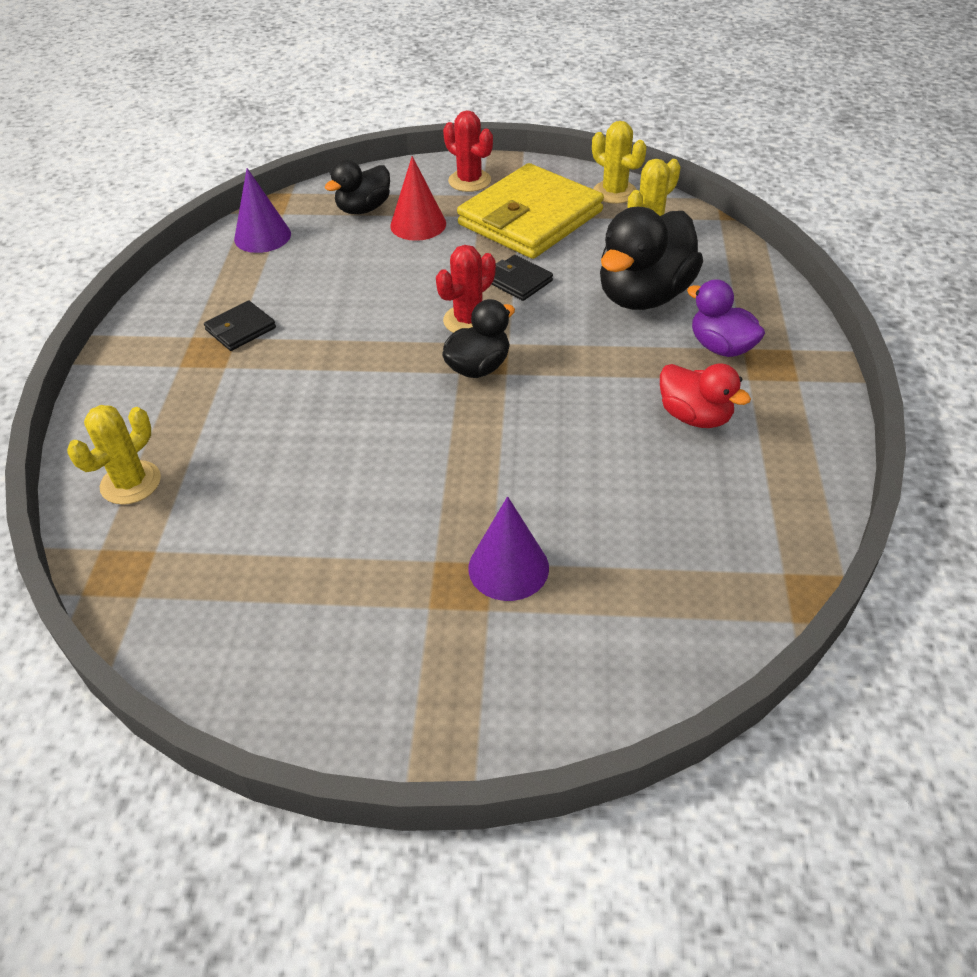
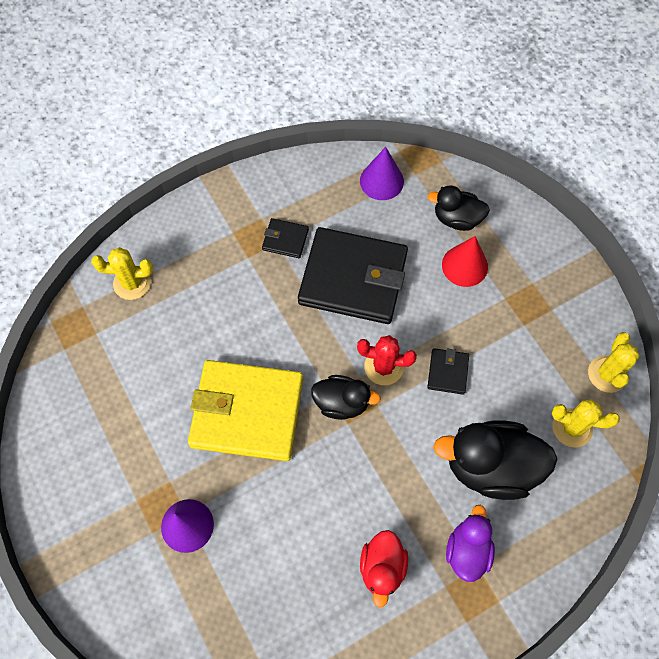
camera: 55 degrees right, 20 degrees up
red cactus [443,110,493,192] -> none
yellow wallet [457,163,604,259] -> yellow wallet moved to [188,360,303,461]
none -> black wallet [298,227,408,324]

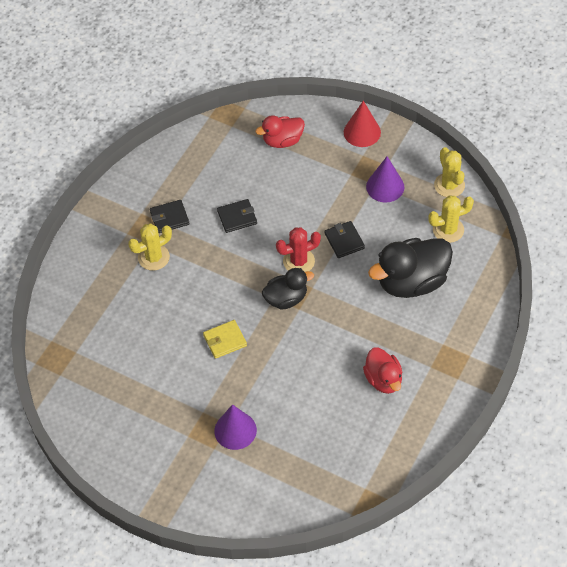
camera: 30 degrees left, 10 degrees down
yellow cactus [91,247,153,300] -> yellow cactus moved to [128,223,172,271]
yellow wallet [188,360,303,461] -> yellow wallet [203,320,247,359], size x0.43
black wallet [298,227,408,324] -> black wallet [217,199,257,233], size x0.43
purple cone [360,147,404,200] -> purple cone moved to [366,156,404,202]
black duck [427,185,490,231] -> red duck [255,115,305,148]
red cone [442,236,488,287] -> red cone moved to [344,101,381,147]
purple duck [446,505,495,582] -> none

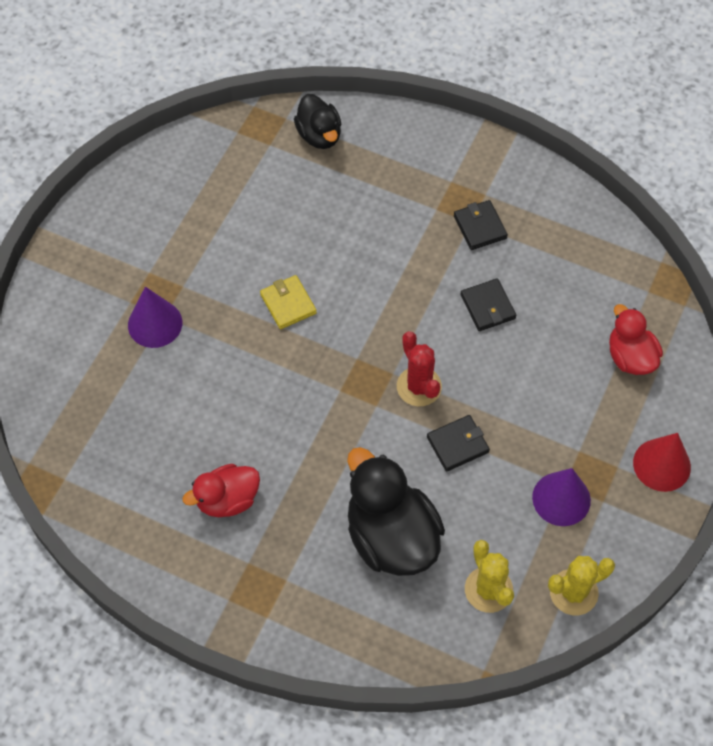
camera: 85 degrees right, 5 degrees up
yellow cactus [128,223,172,271] -> none
black duck [262,268,314,310] -> black duck moved to [294,94,341,149]

